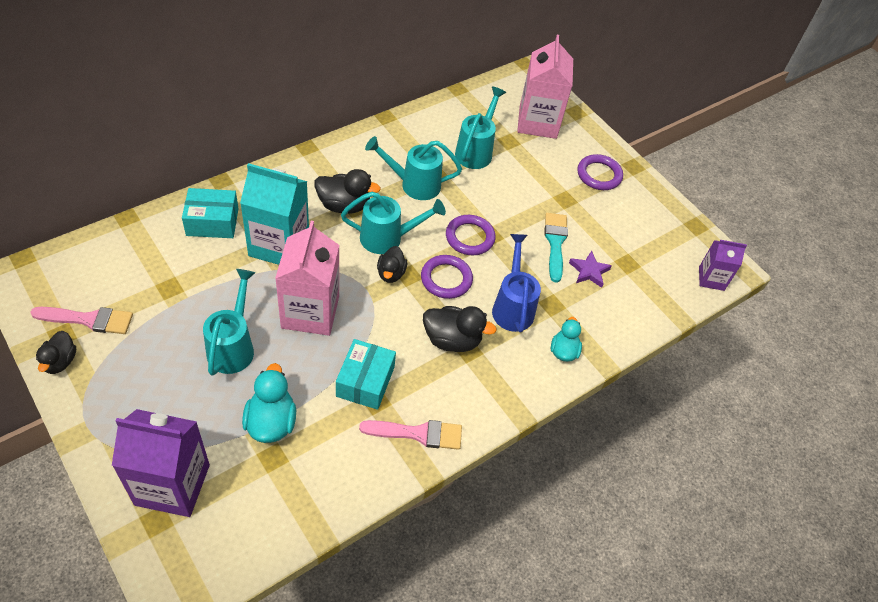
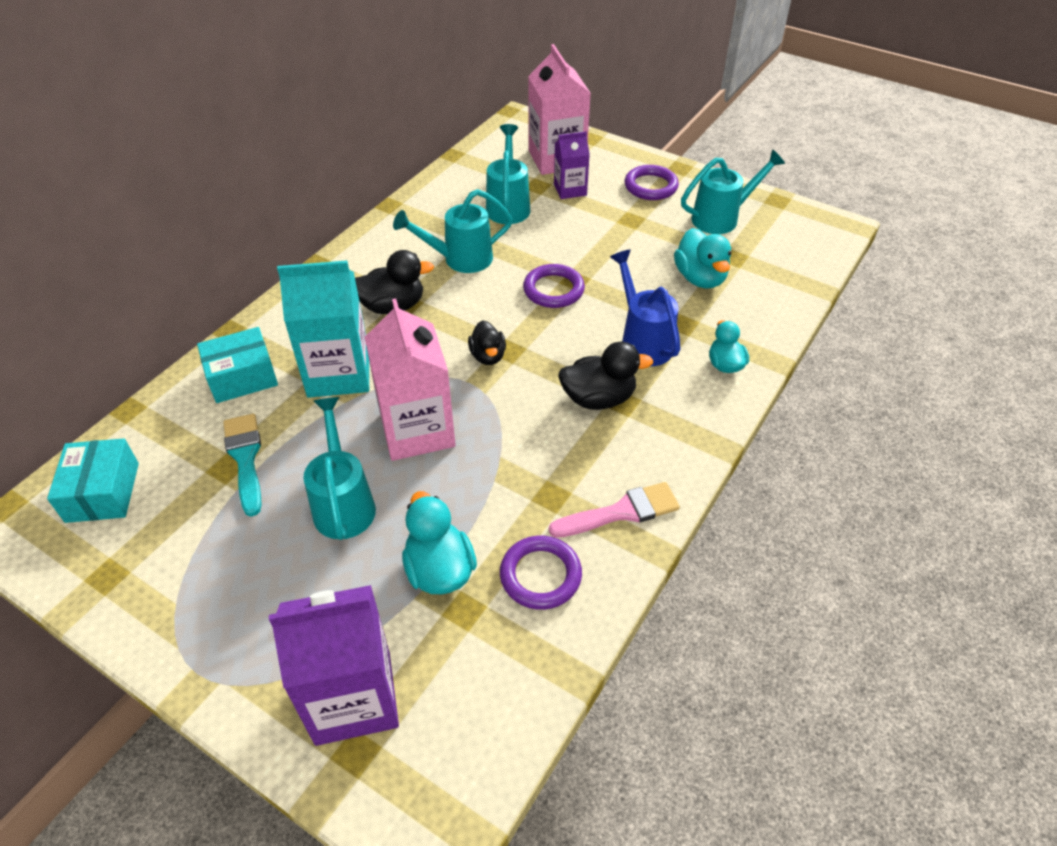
camera: 15 degrees left, 5 degrees down
pink brush [30,307,133,334] -> none
black duck [36,331,76,374] -> none
turquoise box [336,339,396,410] -> turquoise box moved to [47,439,139,523]
turquoise watering can [341,192,446,254] -> turquoise watering can moved to [681,149,785,234]
purple ring [421,255,473,299] -> purple ring moved to [500,536,582,610]
turquoise brush [545,213,568,283] -> turquoise brush moved to [223,414,261,517]
purple star [569,251,612,288] -> turquoise duck [674,228,731,289]
purple carton [699,240,747,291] -> purple carton moved to [554,132,590,199]

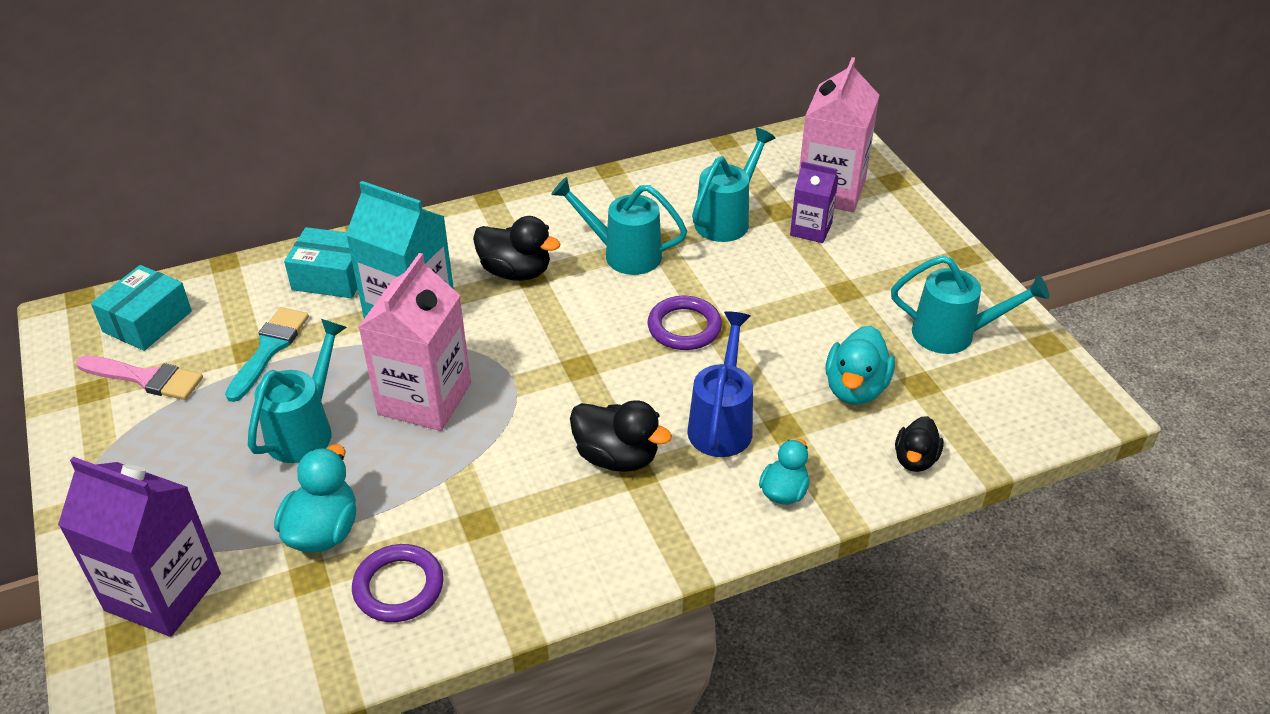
camera: 35 degrees right, 5 degrees down
black duck [468,320,506,365] -> black duck moved to [895,416,944,472]
pink brush [549,482,680,538] -> pink brush moved to [76,356,203,400]
purple ring [625,165,679,200] -> none

